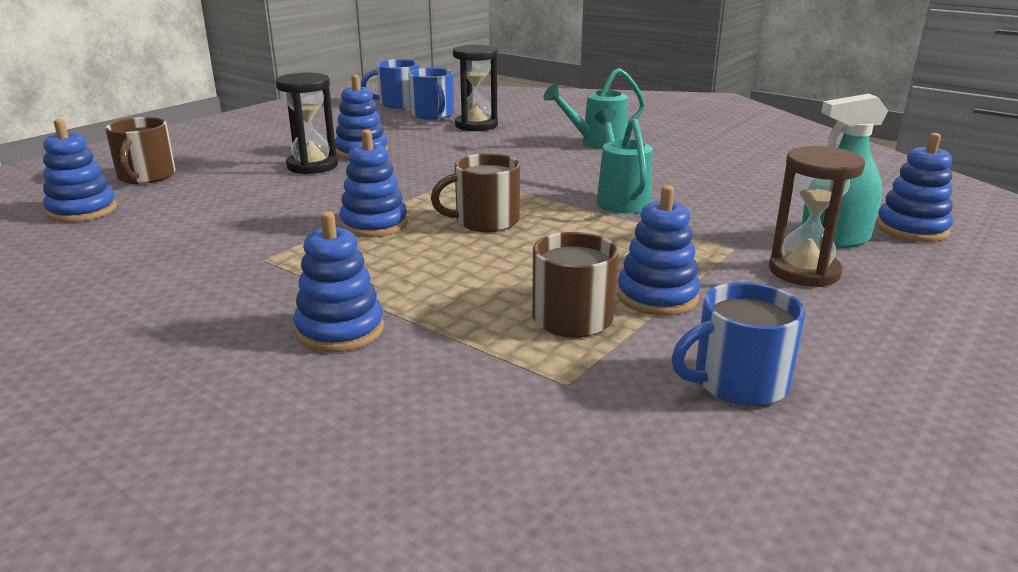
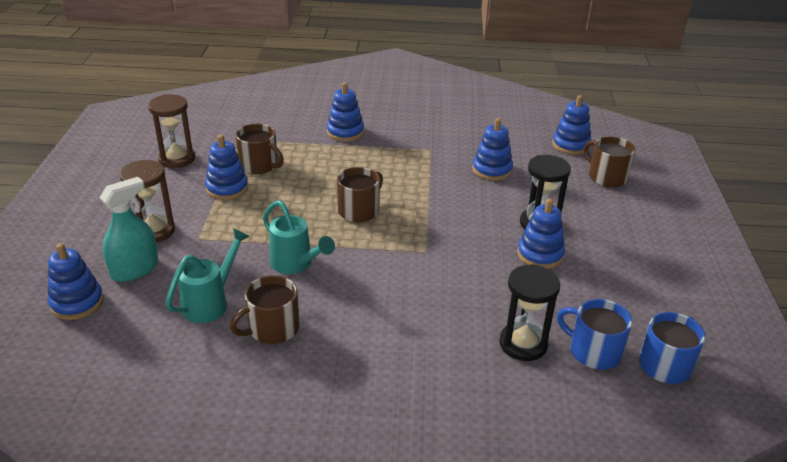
camera: 145 degrees right, 10 degrees up
blue stacking toy [339,130,408,238] -> blue stacking toy moved to [472,118,513,181]
turquoise watering can [544,68,645,149] -> turquoise watering can moved to [166,228,250,323]
blue mug [671,282,806,406] -> brown hourglass [148,94,195,168]
none -> brown mug [230,275,300,344]

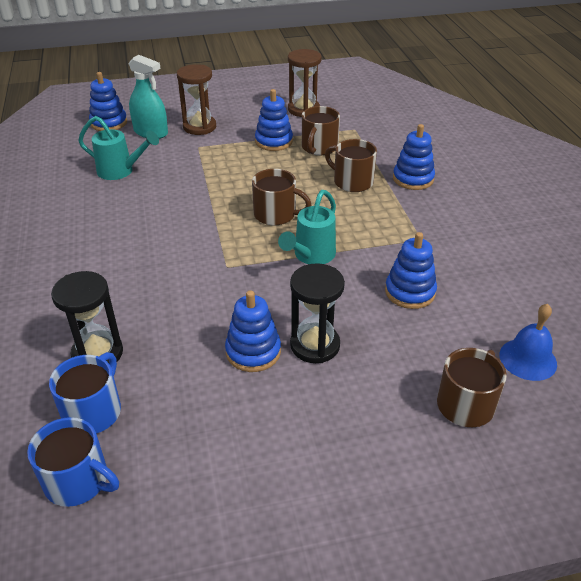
camera: 75 degrees right, 5 degrees up
brown mug [230,275,300,344] -> brown mug moved to [325,139,377,192]
turquoise watering can [263,200,335,274] -> turquoise watering can moved to [278,190,336,264]
blue stacking toy [552,95,591,155] -> blue bell [500,304,557,381]

